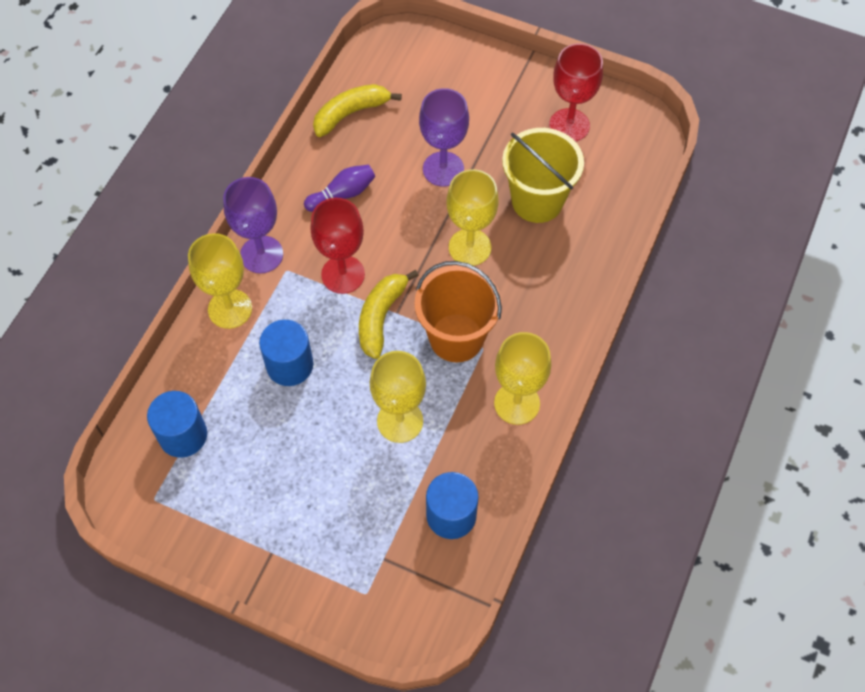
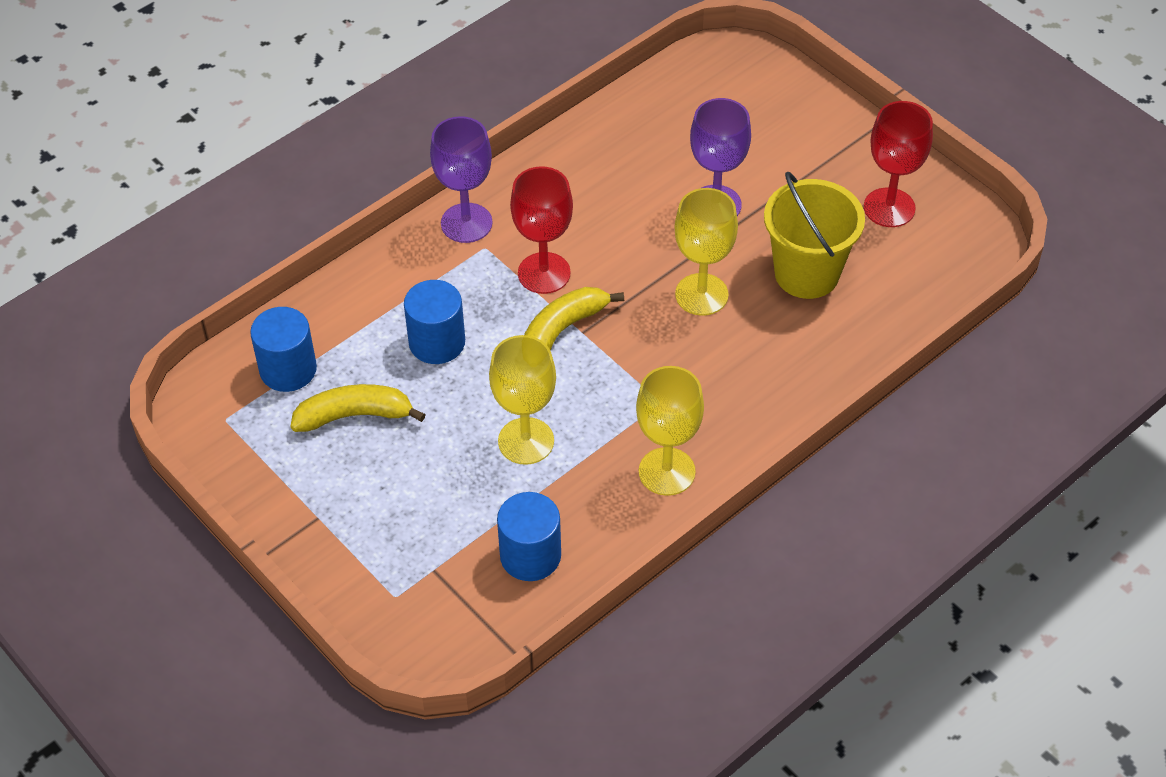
camera: 25 degrees right, 10 degrees down
yellow goblet [188,233,252,329] -> none
purple bowling pin [304,165,375,212] -> none
yellow banana [313,84,402,137] -> yellow banana moved to [291,384,426,432]
orange bucket [414,261,502,362] -> none

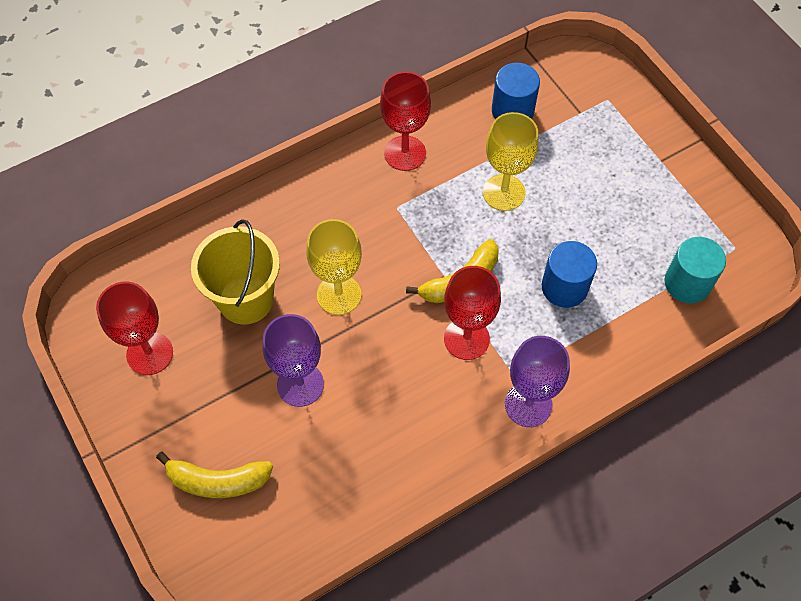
camera: 170 degrees left, 10 degrees up
blue cylinder [250,307,317,392] -> turquoise cylinder [665,237,726,303]
yellow banana [291,384,426,432] -> yellow banana moved to [156,451,273,498]
yellow goblet [636,366,704,496] -> red goblet [380,71,431,171]

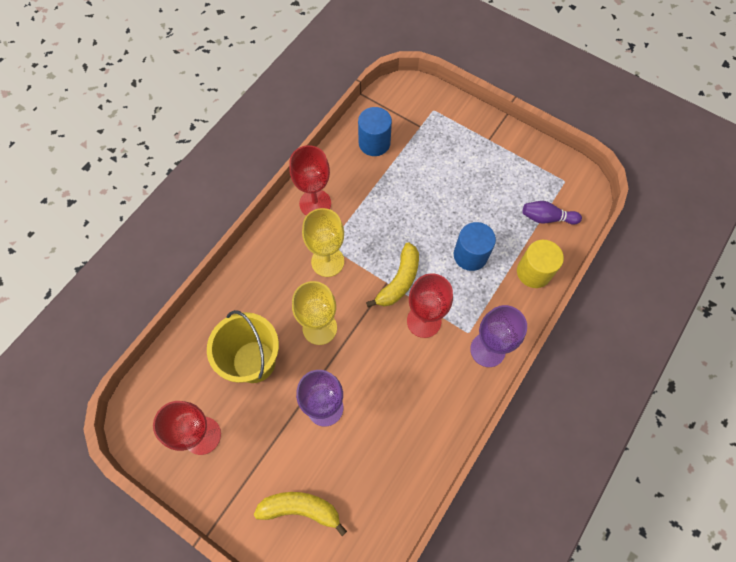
camera: 25 degrees left, 5 degrees up
yellow banana [156,451,273,498] -> yellow banana turned 150 degrees counterclockwise [254,492,347,536]
yellow goblet [483,112,539,211] -> yellow goblet moved to [302,208,344,277]
turquoise cylinder [665,237,726,303] -> purple bowling pin [523,201,582,225]
none -> yellow cylinder [517,240,564,288]

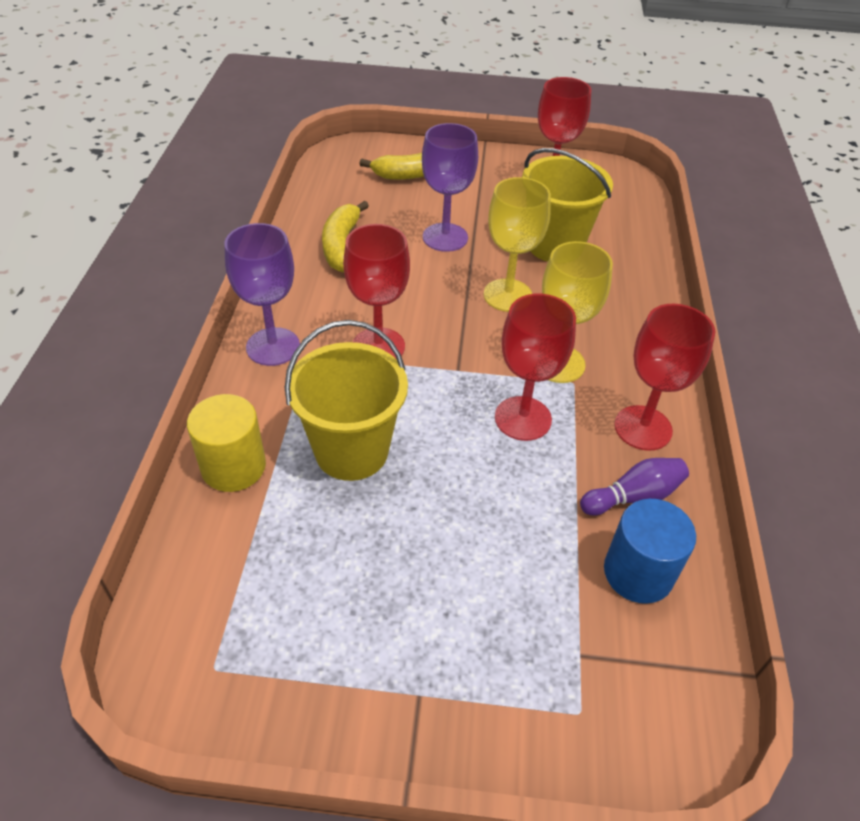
camera: 150 degrees right, 20 degrees down
yellow banana [366,242,419,308] -> yellow banana moved to [322,201,369,273]
blue cylinder [454,222,496,271] -> yellow bucket [285,320,408,481]
purple bowling pin [523,201,582,225] -> purple bowling pin moved to [580,458,689,516]
none -> red goblet [495,294,576,441]

